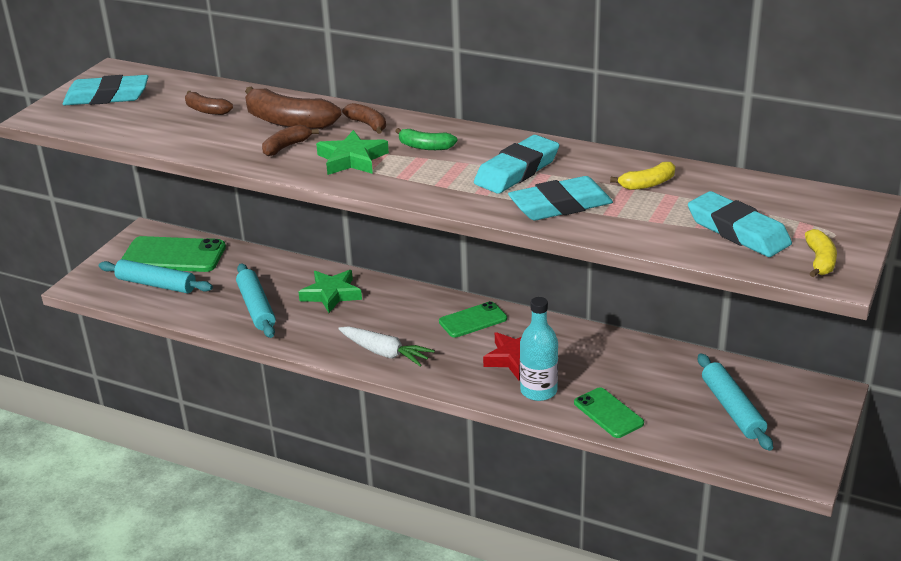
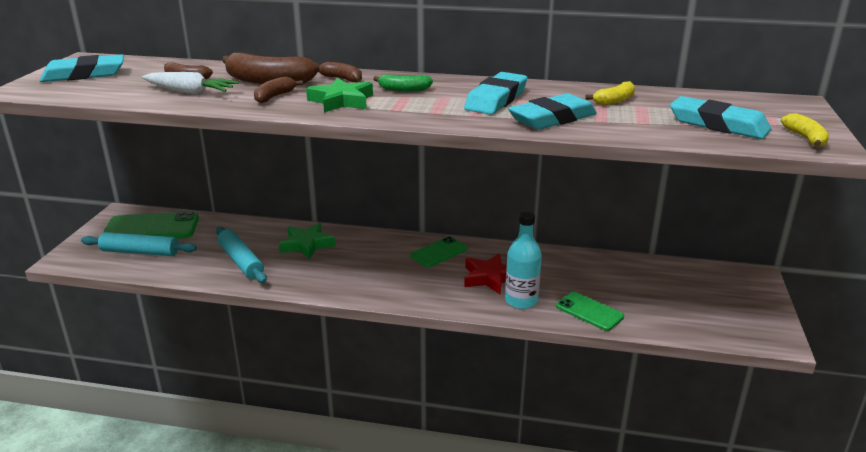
camera: 15 degrees left, 5 degrees down
white carrot [338,326,435,367] -> white carrot moved to [142,72,239,95]
turquoise rolling pin [698,353,773,451] -> none

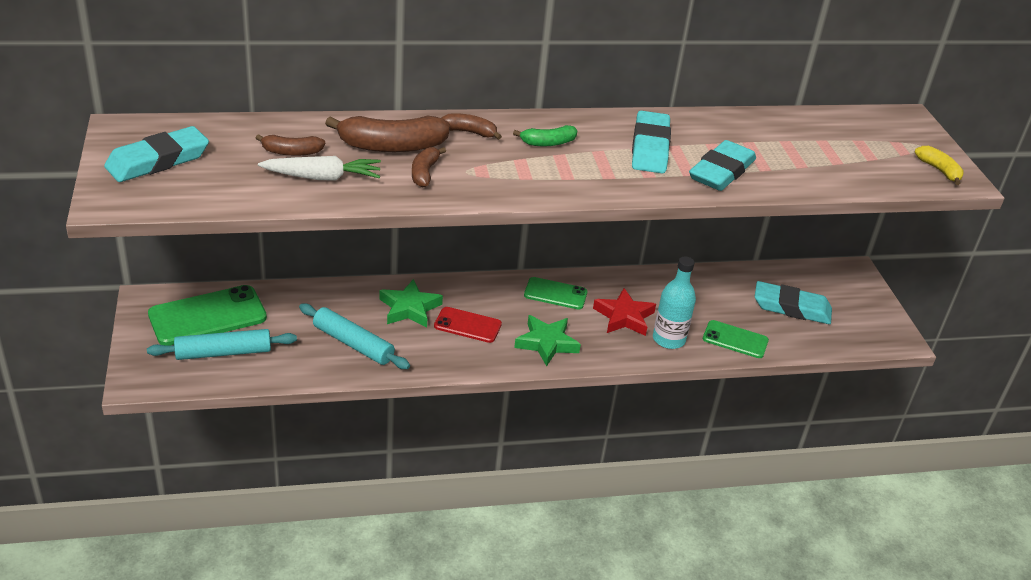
camera: 25 degrees left, 10 degrees up
green star [306,78,373,113] -> green star moved to [514,315,581,366]
green phone [410,236,468,267] -> green phone turned 75 degrees clockwise [524,277,588,309]
yellow banana [585,81,635,105] -> none
turquoise eraser [670,96,771,139] -> turquoise eraser moved to [755,281,832,324]
none -> red phone [434,307,502,343]

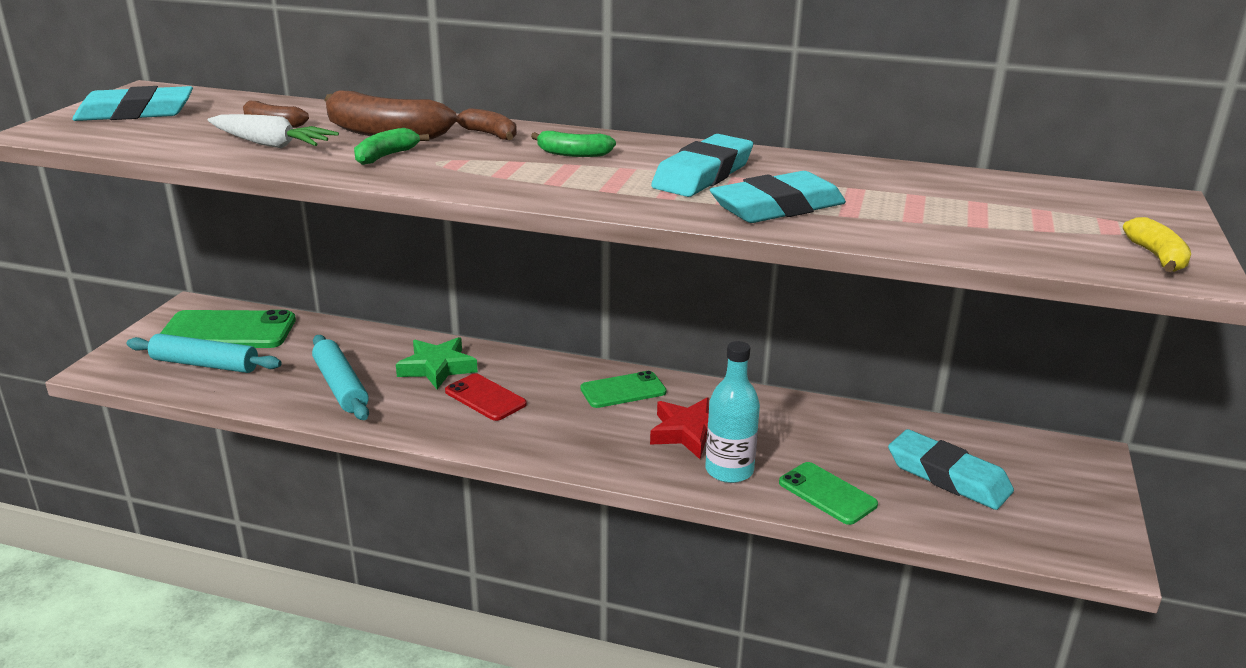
camera: 30 degrees right, 10 degrees down
brown banana [412,147,446,188] -> green banana [354,128,429,165]
green star [514,315,581,366] -> none
green phone [524,277,588,309] -> green phone turned 60 degrees counterclockwise [580,371,667,408]

